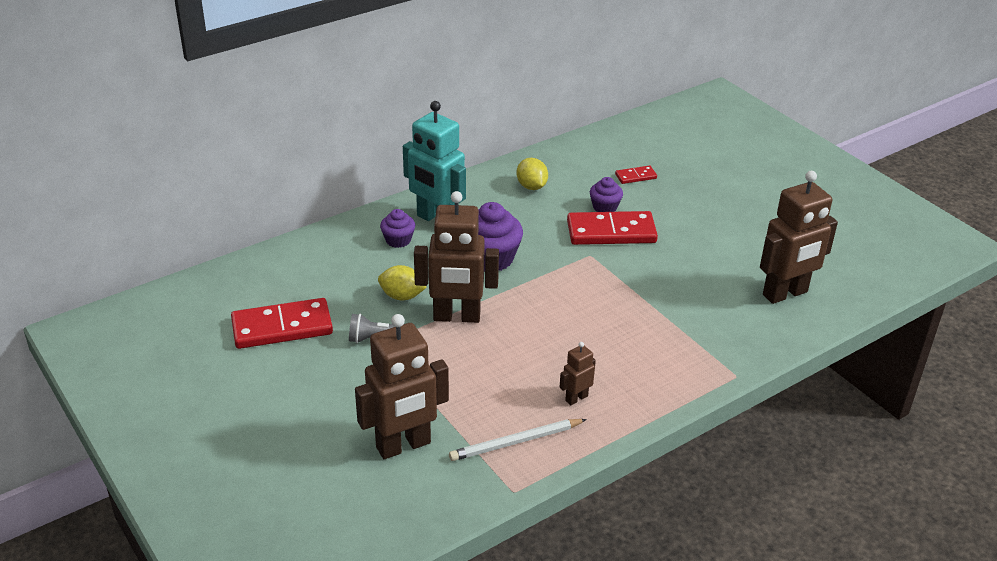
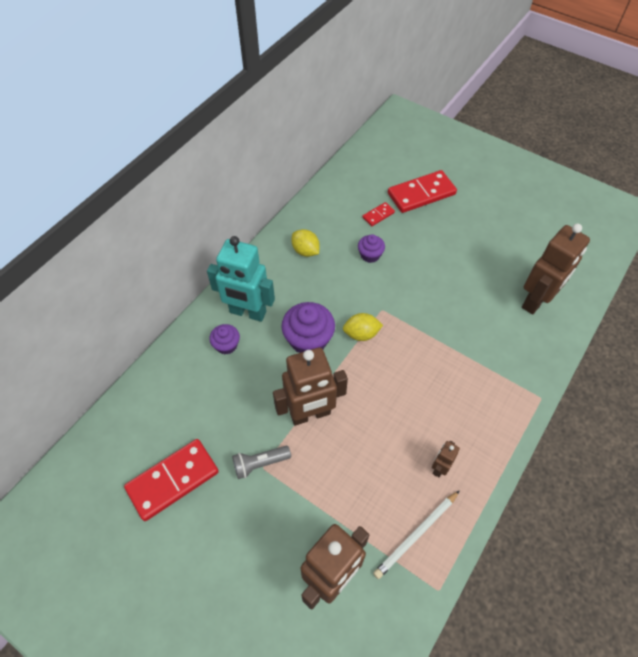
camera: 20 degrees left, 20 degrees up
yellow lemon [378,265,427,300] -> yellow lemon moved to [343,313,383,341]
red domino [567,211,658,245] -> red domino moved to [388,170,457,213]

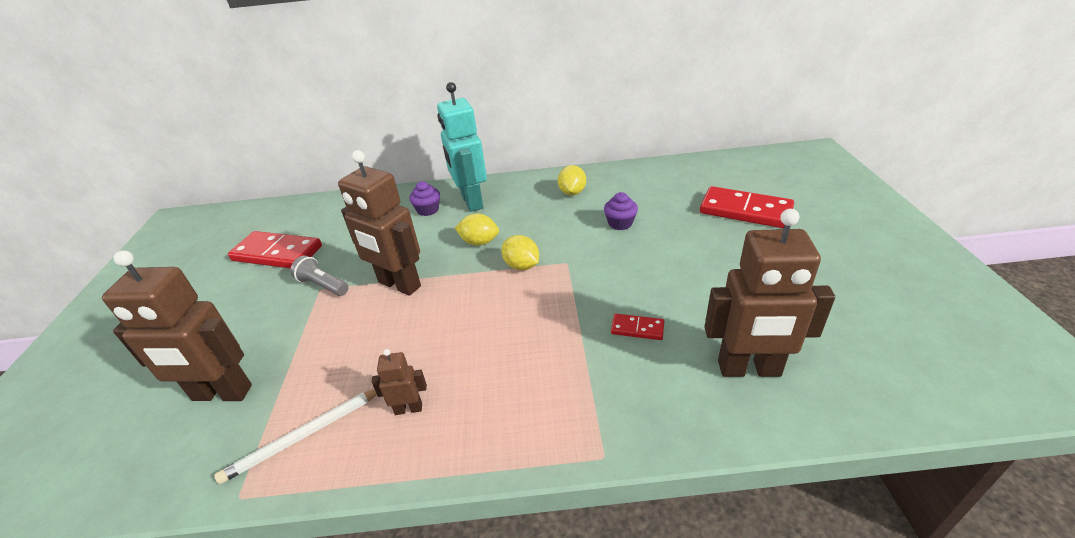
camera: 55 degrees right, 20 degrees down
purple cupcake [281,302,335,353] -> yellow lemon [455,213,499,246]
red domino [362,202,395,226] -> red domino moved to [611,314,664,340]
white pencil [373,490,460,579] -> white pencil turned 45 degrees counterclockwise [214,389,377,484]

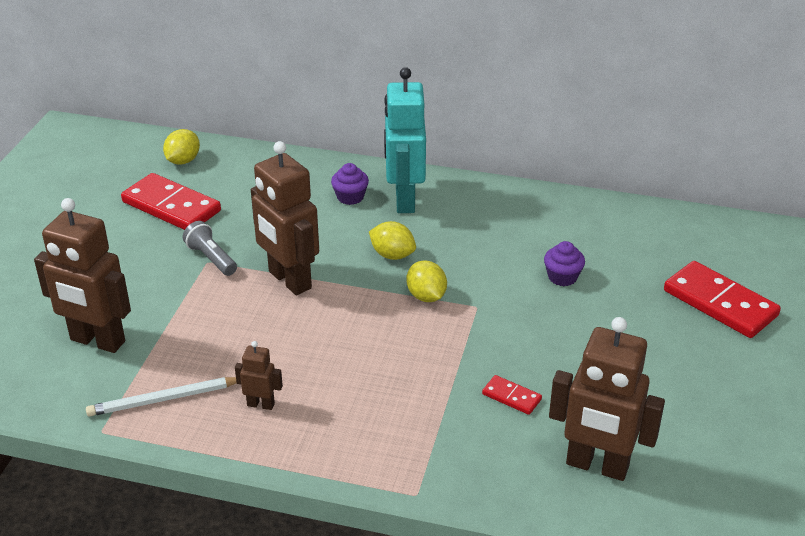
camera: 15 degrees right, 0 degrees up
yellow lemon [558,165,586,196] -> yellow lemon moved to [163,129,200,165]

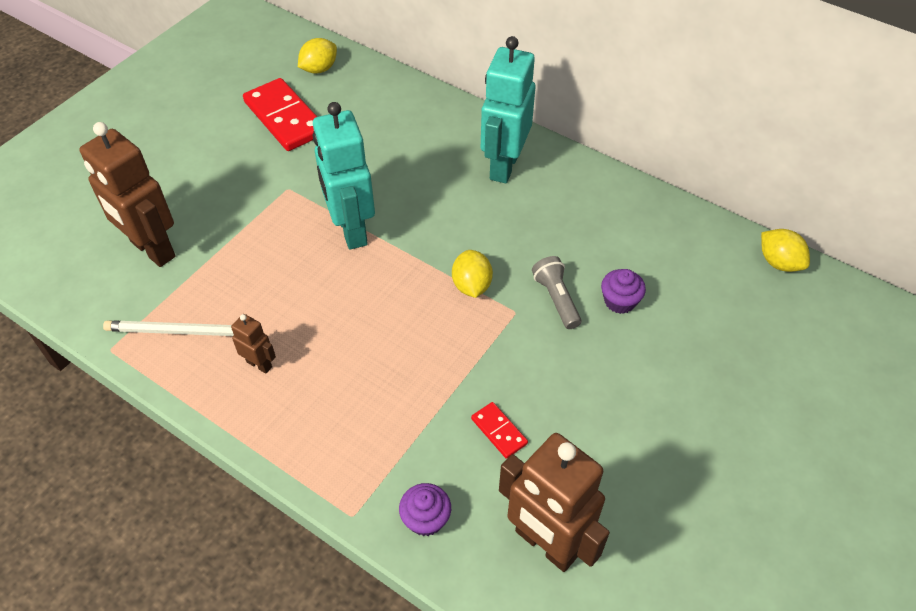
camera: 20 degrees right, 15 degrees up
grey flashlight [183,221,237,276] -> grey flashlight moved to [532,256,581,329]
brown robot [251,141,319,295] -> turquoise robot [312,102,375,250]
purple cupcake [331,163,369,205] -> purple cupcake moved to [399,483,451,536]
yellow lemon [369,221,416,260] -> yellow lemon moved to [761,229,810,272]
red domino [664,261,781,338] -> none

